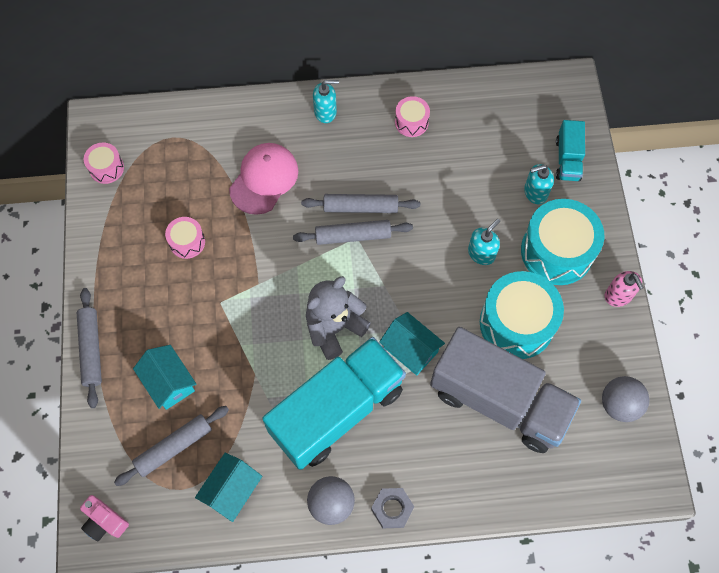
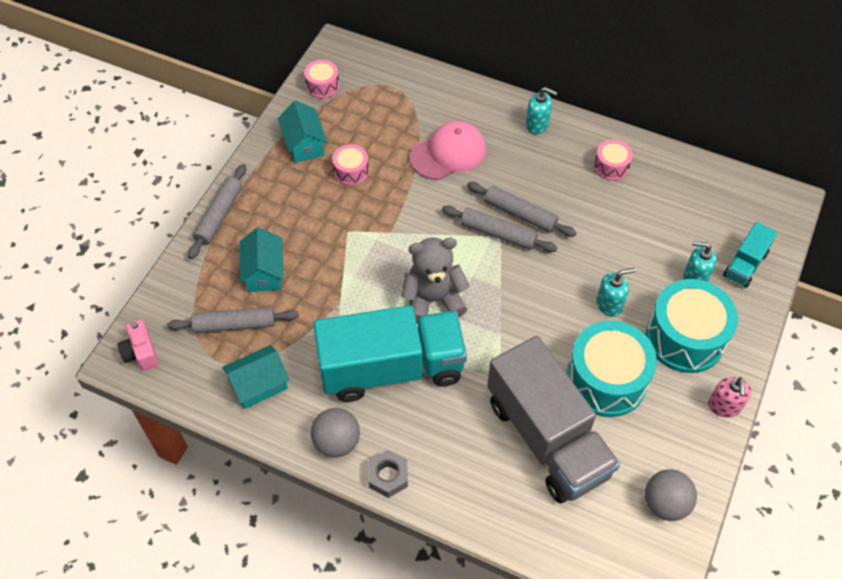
camera: 30 degrees right, 10 degrees down
turquoise house [379,312,445,375] -> turquoise house moved to [278,100,327,163]

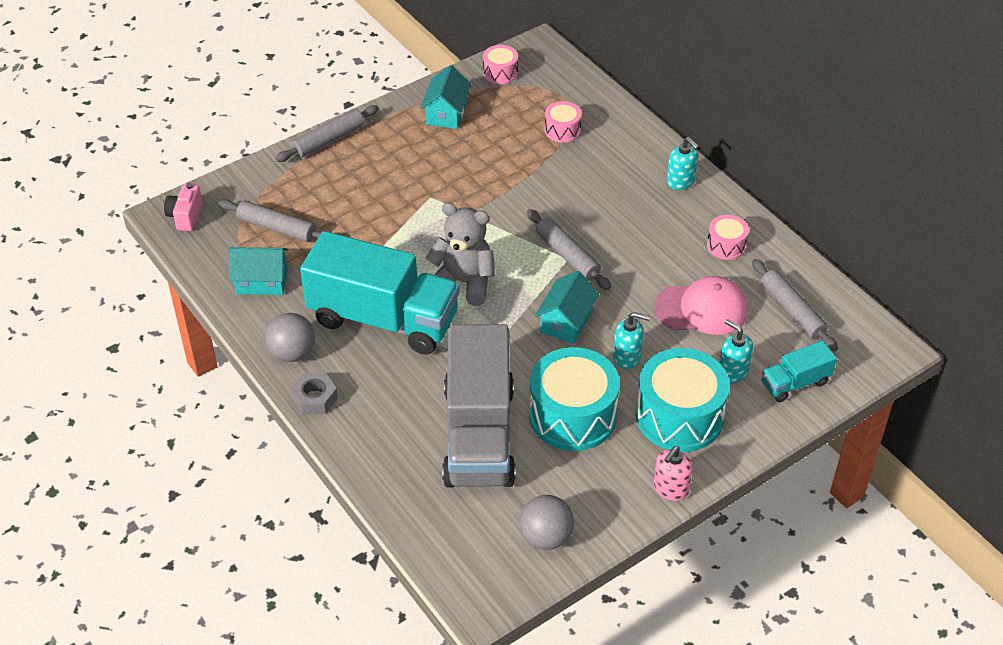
camera: 30 degrees right, 10 degrees down
turquoise house [240,227,283,292] -> turquoise house moved to [535,271,599,344]
pink drum [332,144,369,186] -> pink drum moved to [545,101,582,143]
pink cap [410,121,486,180] -> pink cap moved to [654,276,748,335]
grey rolling pin [467,182,576,237] -> grey rolling pin moved to [752,259,838,352]

